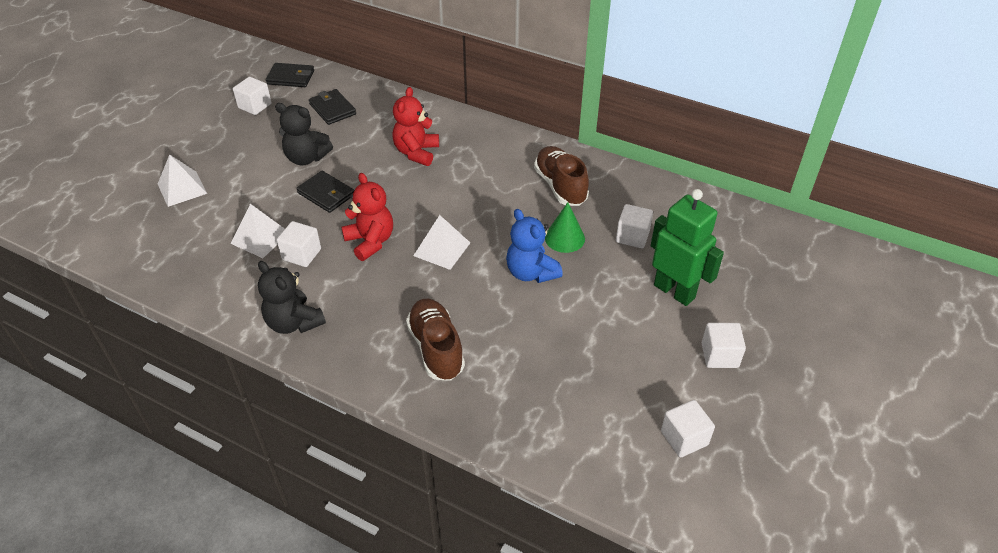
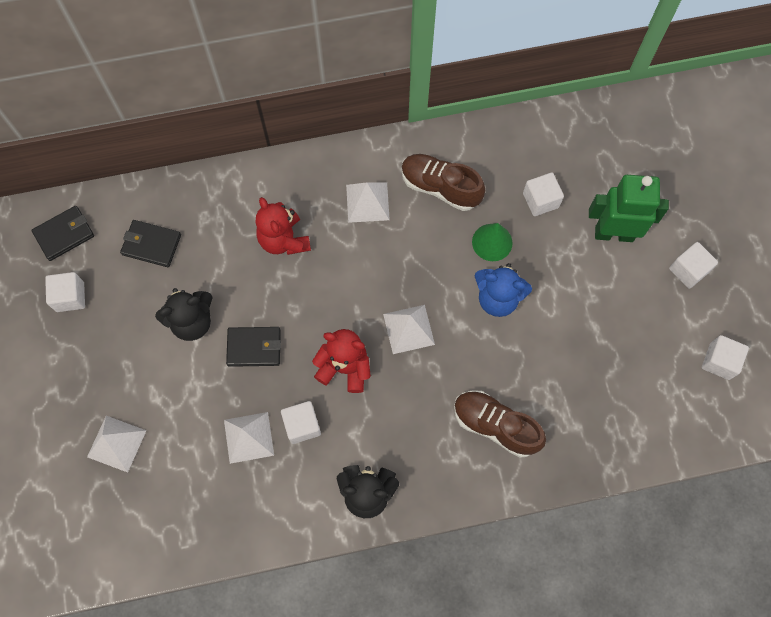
camera: 40 degrees left, 25 degrees up
none -> white pyramid [346,182,390,223]

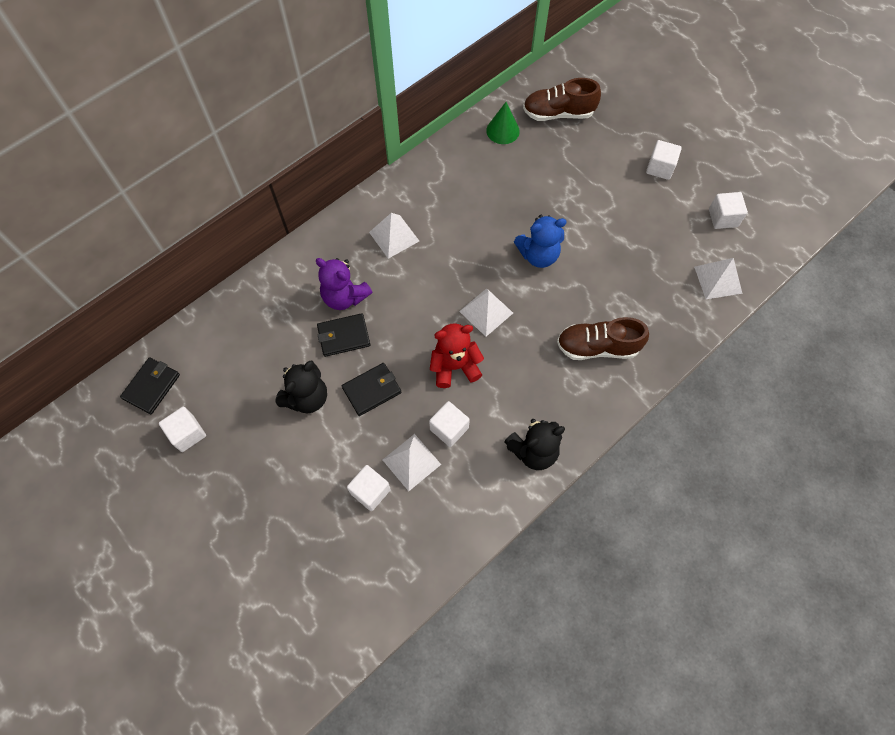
camera: 30 degrees left, 5 degrees down
white pyramid [87,416,147,473] -> white pyramid moved to [694,258,742,299]
black wallet [120,220,181,267] -> black wallet moved to [317,313,371,357]
red teddy bear [256,197,311,255] -> purple teddy bear [316,258,372,310]
brown shoe [401,154,485,211] -> brown shoe moved to [523,78,601,121]
green cone [472,223,513,261] -> green cone moved to [486,102,520,144]
white cube [523,173,564,216] -> white cube moved to [347,465,391,511]
green robot [589,175,669,242] -> none

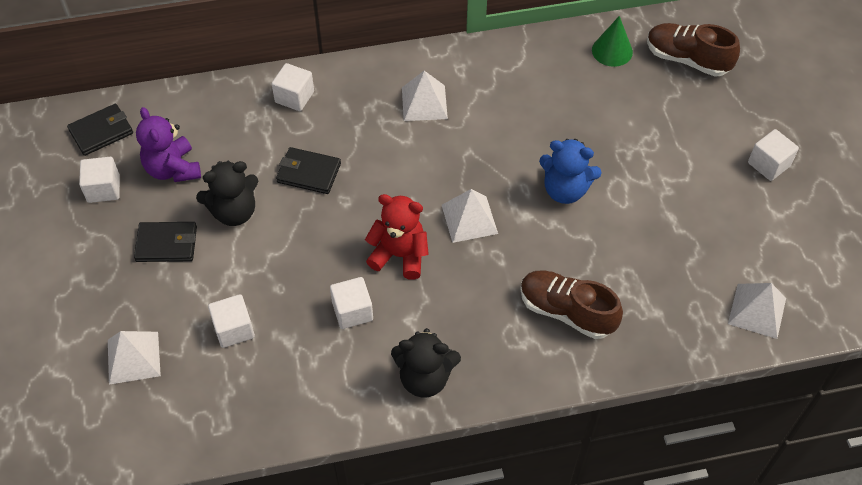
camera: 30 degrees right, 10 degrees down
purple teddy bear [316,258,372,310] -> purple teddy bear moved to [136,107,201,182]
black wallet [342,363,401,416] -> black wallet moved to [134,222,197,262]
white pyramid [383,434,441,491] -> white pyramid moved to [108,331,161,385]
white cube [709,192,748,229] -> white cube moved to [272,63,314,111]

